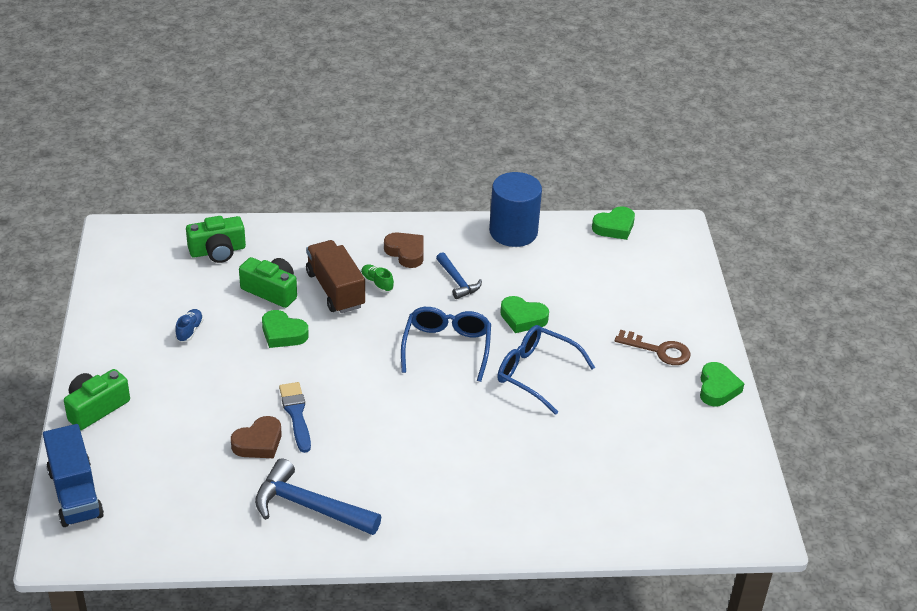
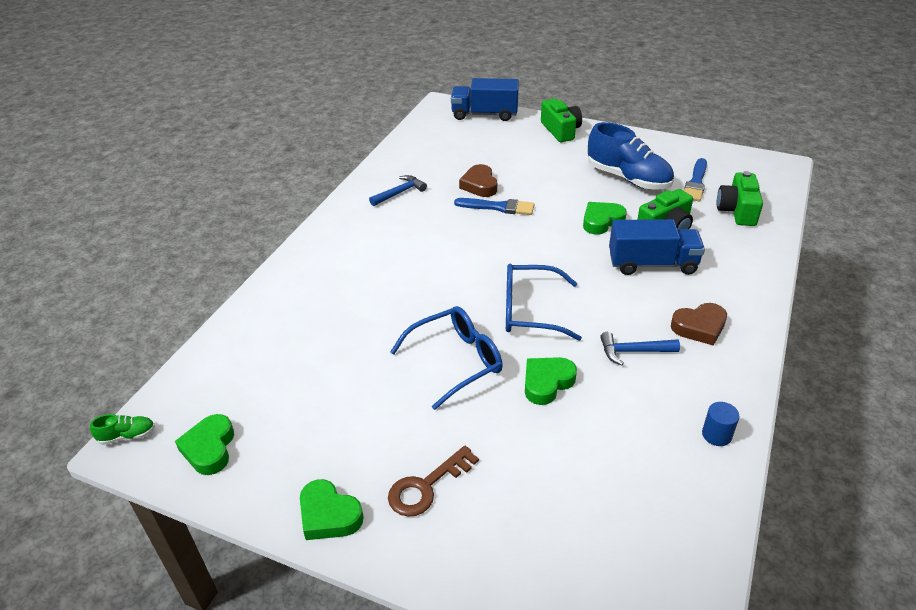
camera: 120 degrees right, 0 degrees up
blue shoe [175,309,204,342] -> blue shoe [588,122,674,190], size x2.38
blue hammer [255,458,381,535] -> blue hammer [369,175,427,206], size x0.58
brown truck [306,240,365,313] -> blue truck [609,219,705,275]
green shoe [361,264,394,293] -> green shoe moved to [90,414,155,445]
blue glasses [401,307,491,382] -> blue glasses turned 150 degrees clockwise [506,264,582,341]
blue cylinder [489,172,542,247] -> blue cylinder [702,402,740,446], size x0.43
green heart [592,206,635,240] -> green heart moved to [175,414,234,475]
none -> blue brush [684,158,707,201]

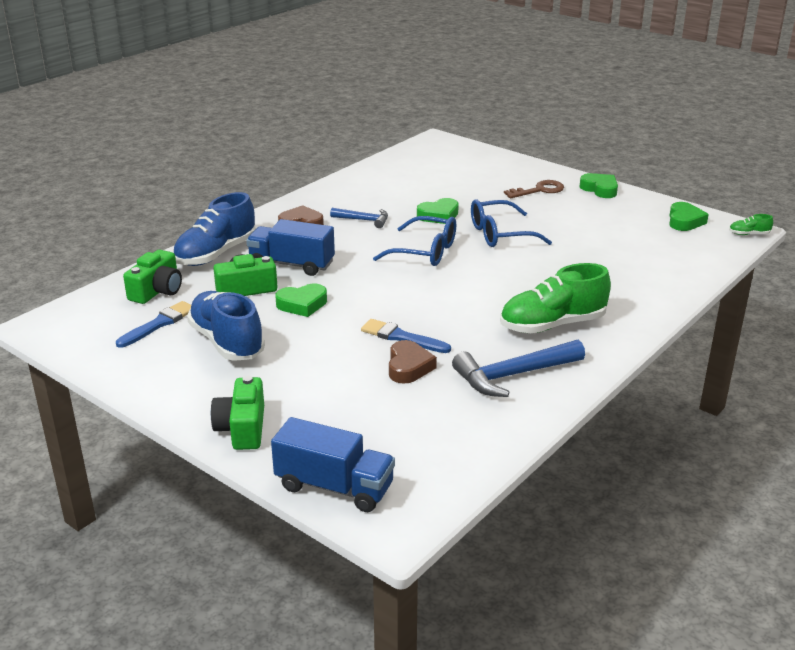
camera: 165 degrees left, 10 degrees down
blue hammer [369,175,427,206] -> blue hammer [452,339,585,397], size x1.73
blue cylinder [702,402,740,446] -> none
none -> blue shoe [173,192,256,266]
none -> green shoe [500,263,611,333]

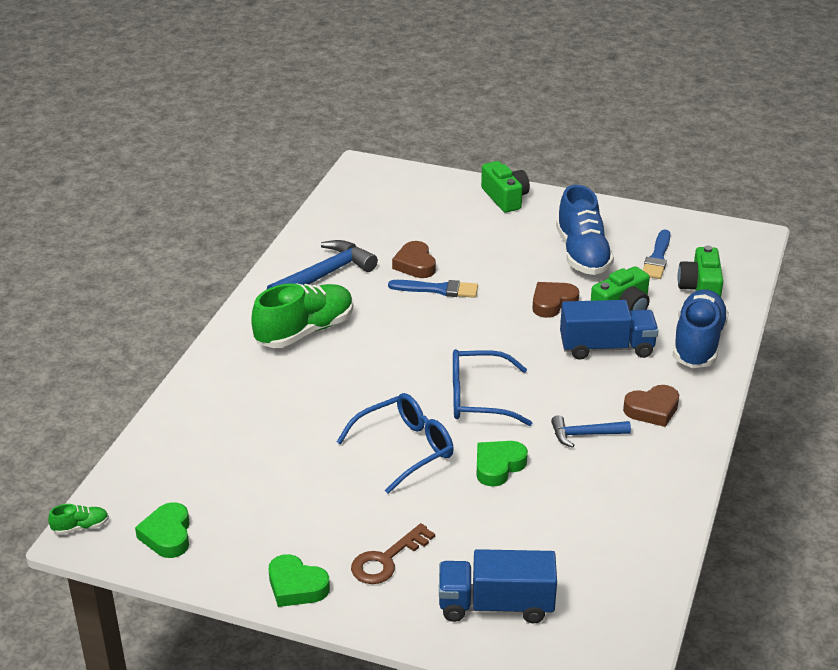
camera: 160 degrees right, 5 degrees up
blue shoe [187,291,265,361] -> blue shoe turned 45 degrees clockwise [556,185,614,275]
blue truck [271,417,395,512] -> blue truck moved to [439,549,557,623]
green heart [275,284,327,317] -> brown heart [532,282,579,318]

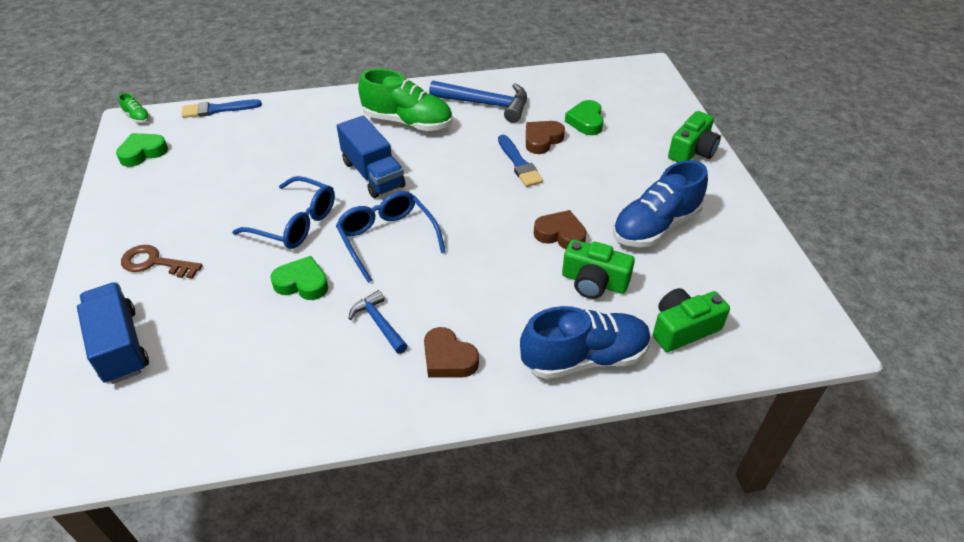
camera: 60 degrees right, 10 degrees up
green heart [269,554,330,607] -> green heart moved to [565,100,603,135]
blue truck [560,300,659,360] -> blue truck moved to [337,115,405,198]
blue brush [643,229,671,279] -> blue brush moved to [182,99,262,118]

